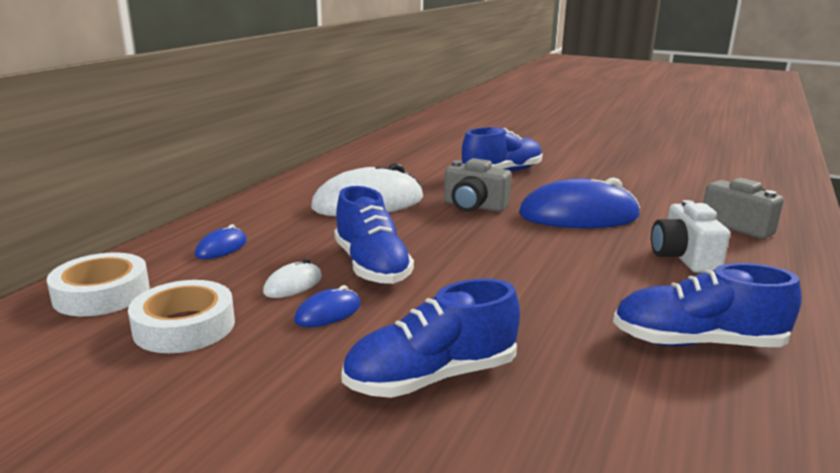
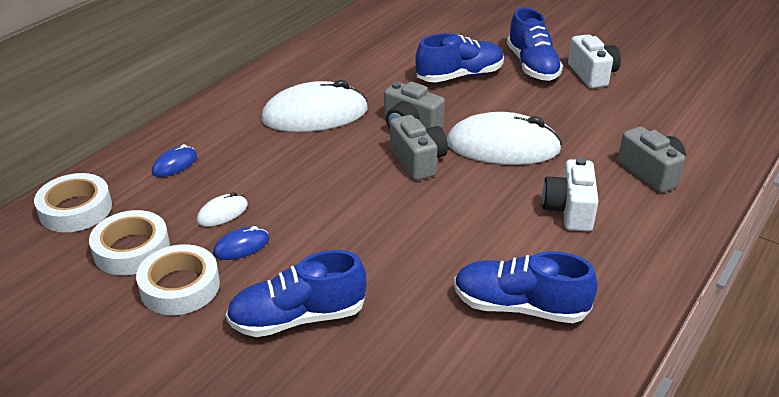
camera: 10 degrees right, 15 degrees up
blue shoe [334,186,414,284] -> blue shoe moved to [507,8,563,81]
blue mouse [519,178,640,228] -> white mouse [447,112,562,165]
none -> white tape [136,244,220,315]
none -> grey camera [390,115,448,180]
none -> white camera [568,34,621,88]

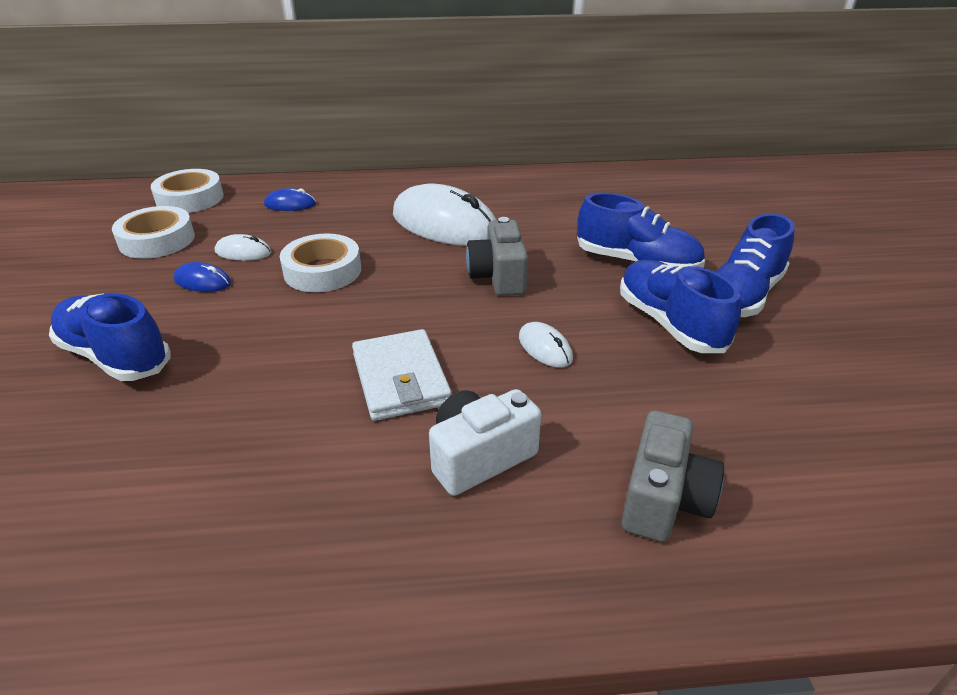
camera: 50 degrees right, 0 degrees up
white tape [136,244,220,315] -> white tape moved to [280,234,361,292]
grey camera [390,115,448,180] -> none
white mouse [447,112,562,165] -> white mouse [519,322,573,368], size x0.44
blue shoe [454,251,598,323] -> blue shoe moved to [620,260,741,353]
white camera [568,34,621,88] -> none
none -> white wallet [352,329,452,421]

